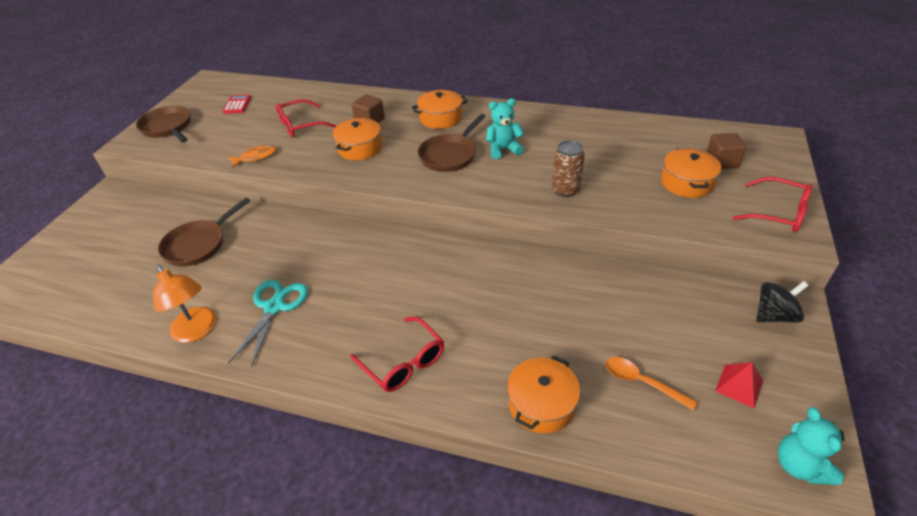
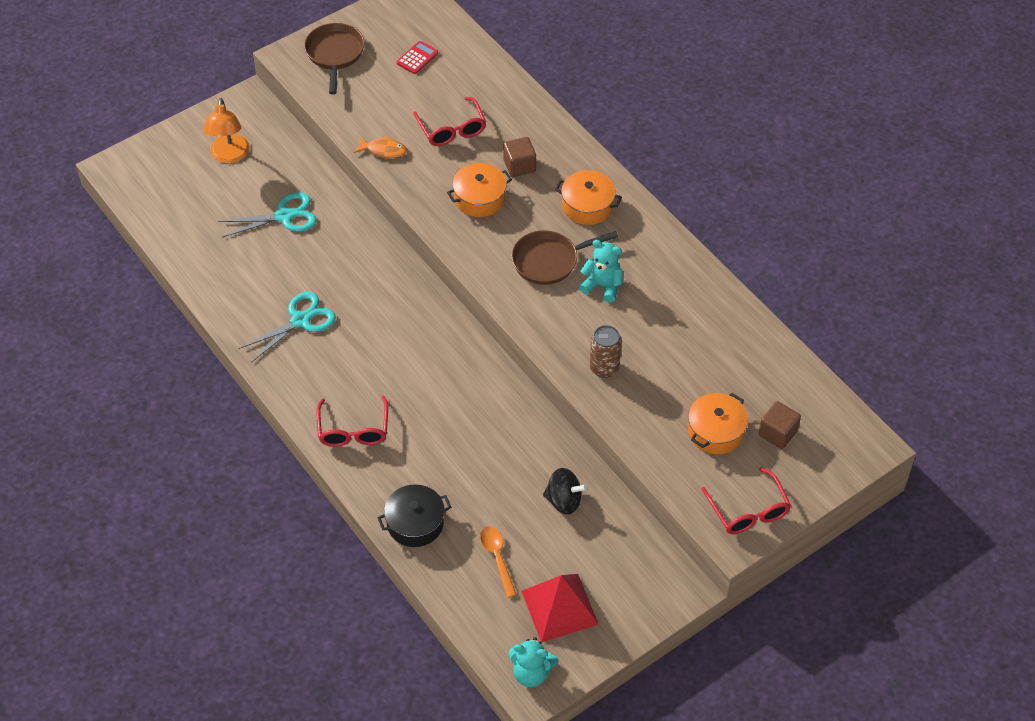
camera: 35 degrees right, 10 degrees up
orange lamp [153,265,216,343] -> orange lamp moved to [203,98,250,163]
brown pan [158,198,250,267] -> turquoise scissors [218,192,317,238]
red glasses [276,99,336,137] -> red glasses turned 120 degrees counterclockwise [413,97,486,146]
orange pot [507,355,580,434] -> black pot [378,484,451,547]
red pyramid [715,362,763,408] -> red pyramid [521,574,599,643], size x1.85
black spinning top [756,281,809,323] -> black spinning top moved to [543,468,587,514]
turquoise teddy bear [778,407,845,485] -> turquoise teddy bear turned 105 degrees counterclockwise [508,637,558,687]

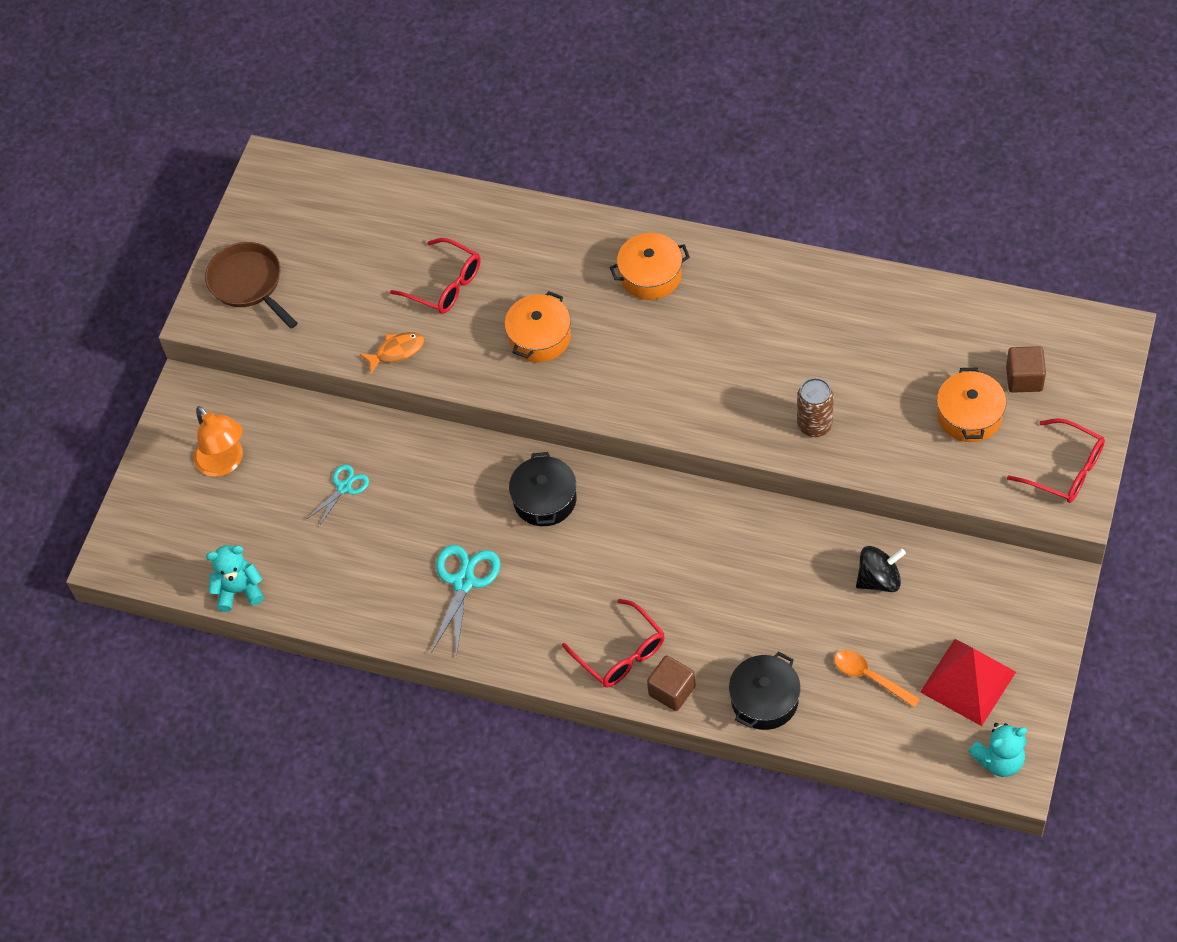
camera: 30 degrees left, 5 degrees up
turquoise scissors [218,192,317,238] -> turquoise scissors [307,464,369,527], size x0.61
red calculator [397,41,438,74] -> none
brown cube [503,137,536,177] -> brown cube moved to [647,655,696,711]
brown pan [511,230,618,285] -> none
turquoise teddy bear [579,240,623,302] -> turquoise teddy bear moved to [206,545,264,612]
none -> black pot [509,452,577,526]

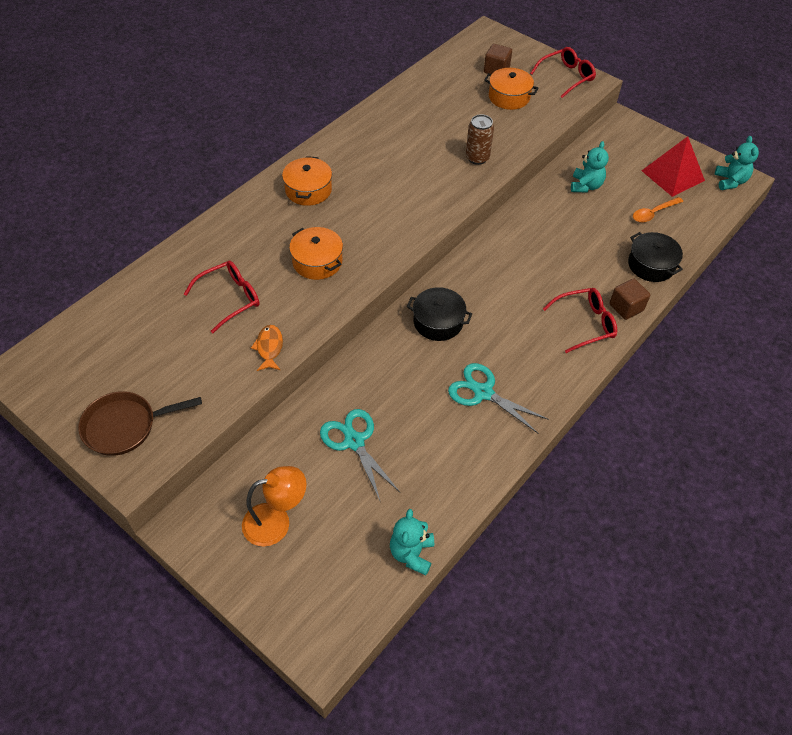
camera: 75 degrees left, 5 degrees down
turquoise scissors [307,464,369,527] -> turquoise scissors [320,409,400,500], size x1.64
black spinning top [856,546,906,592] -> turquoise teddy bear [571,141,609,192]

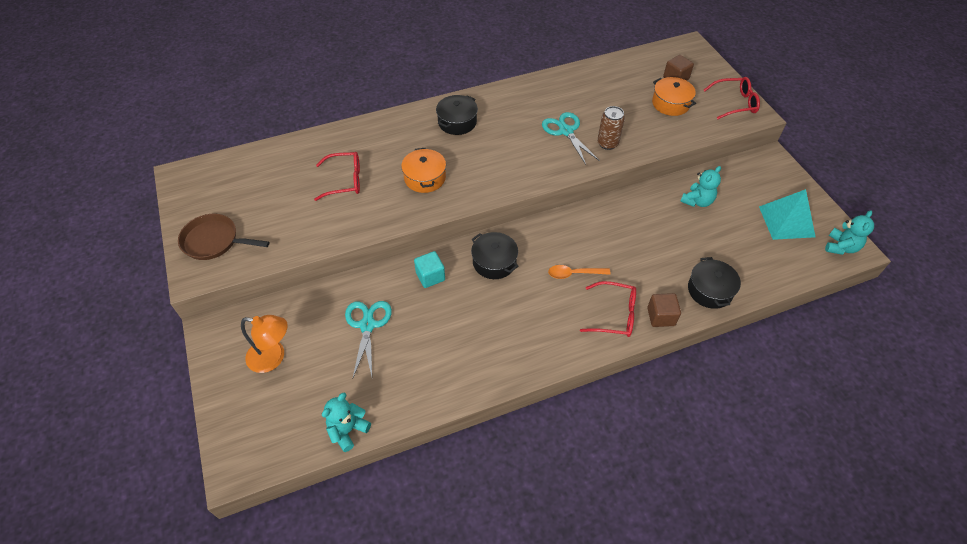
camera: 30 degrees right, 0 degrees up
orange fish [251,325,283,371] -> none
orange pot [282,156,332,206] -> black pot [436,95,478,135]
turquoise scissors [448,363,549,434] -> turquoise scissors moved to [542,112,600,165]
orange spoon [633,197,683,223] -> orange spoon moved to [548,265,611,279]
red pyramid [642,136,705,197] -> turquoise pyramid [759,189,816,240]
none -> turquoise cube [414,251,445,288]

